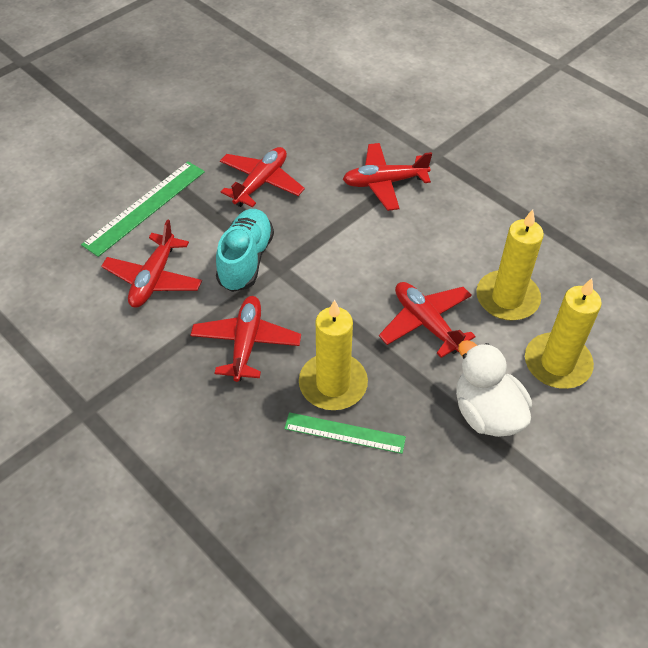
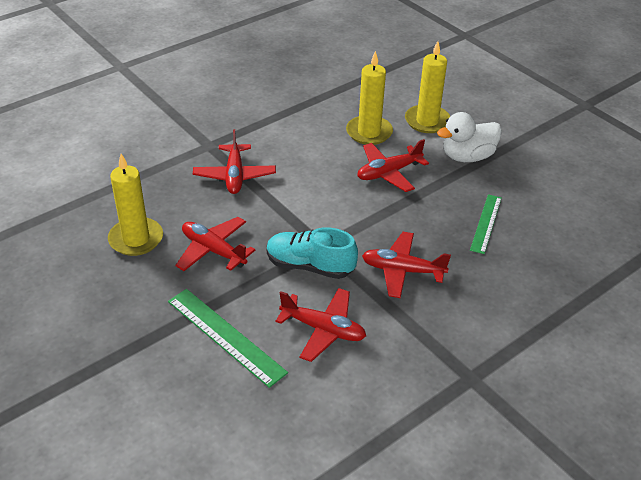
camera: 85 degrees left, 10 degrees down
yellow candle [299,300,368,410] -> yellow candle moved to [108,154,163,256]

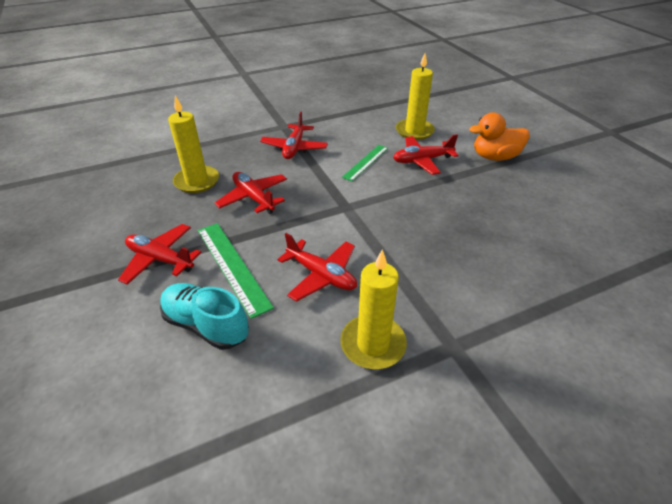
camera: 15 degrees right, 0 degrees up
turquoise shoe [267,227,358,279] -> turquoise shoe moved to [160,283,249,350]
red plane [362,232,451,298] -> red plane moved to [118,224,201,285]
yellow candle [405,41,450,133] -> yellow candle moved to [340,249,407,369]
white duck [437,112,502,162] -> orange duck [469,112,530,161]
green ruler [470,194,502,254] -> green ruler moved to [342,145,388,181]

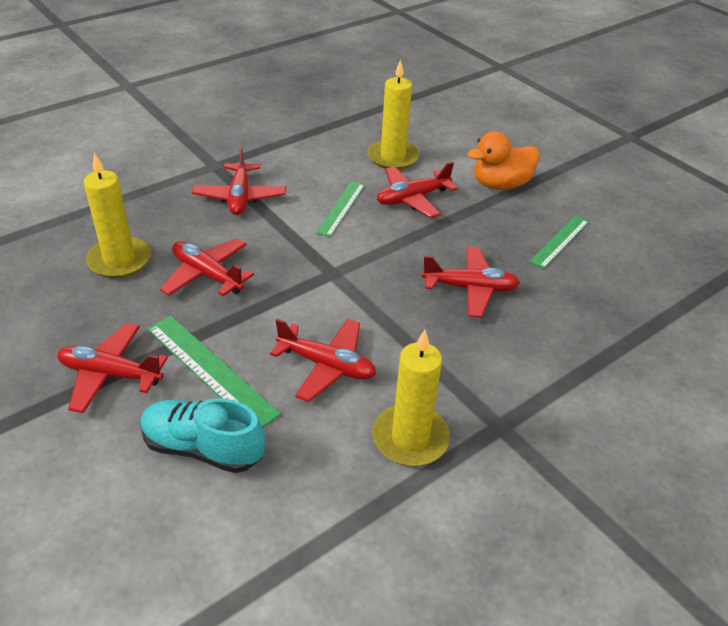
camera: 15 degrees left, 0 degrees up
none -> red plane [421,247,520,317]
none -> green ruler [529,216,589,269]

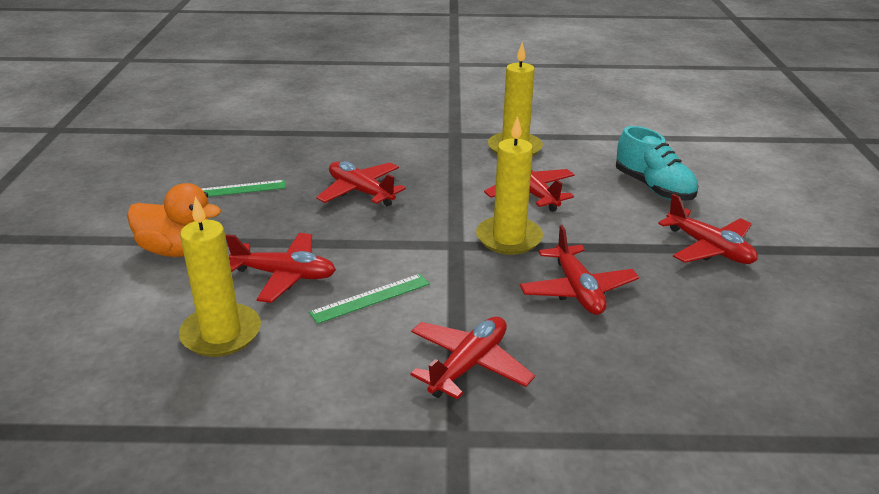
camera: 140 degrees left, 10 degrees down
yellow candle [84,153,151,278] -> yellow candle moved to [476,116,543,255]
green ruler [147,316,281,427] -> none

